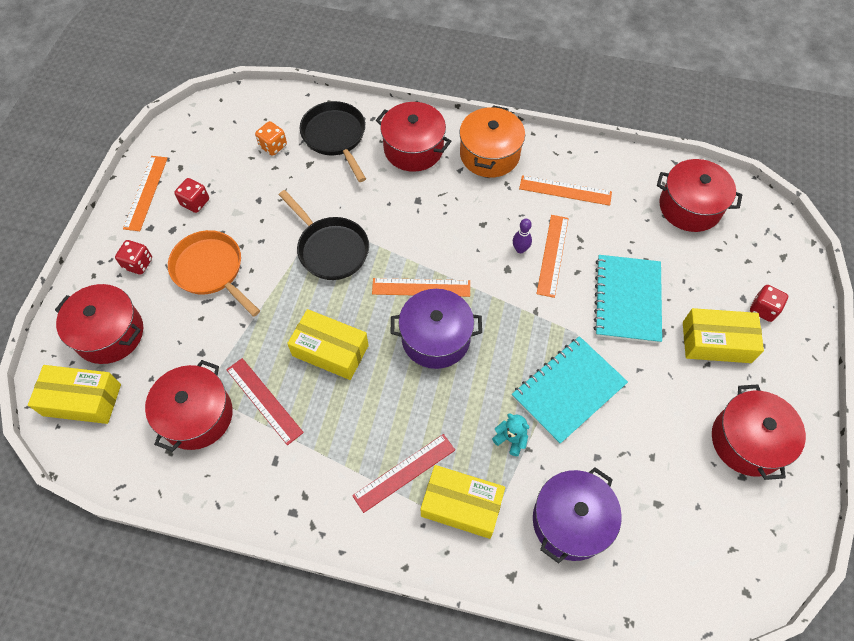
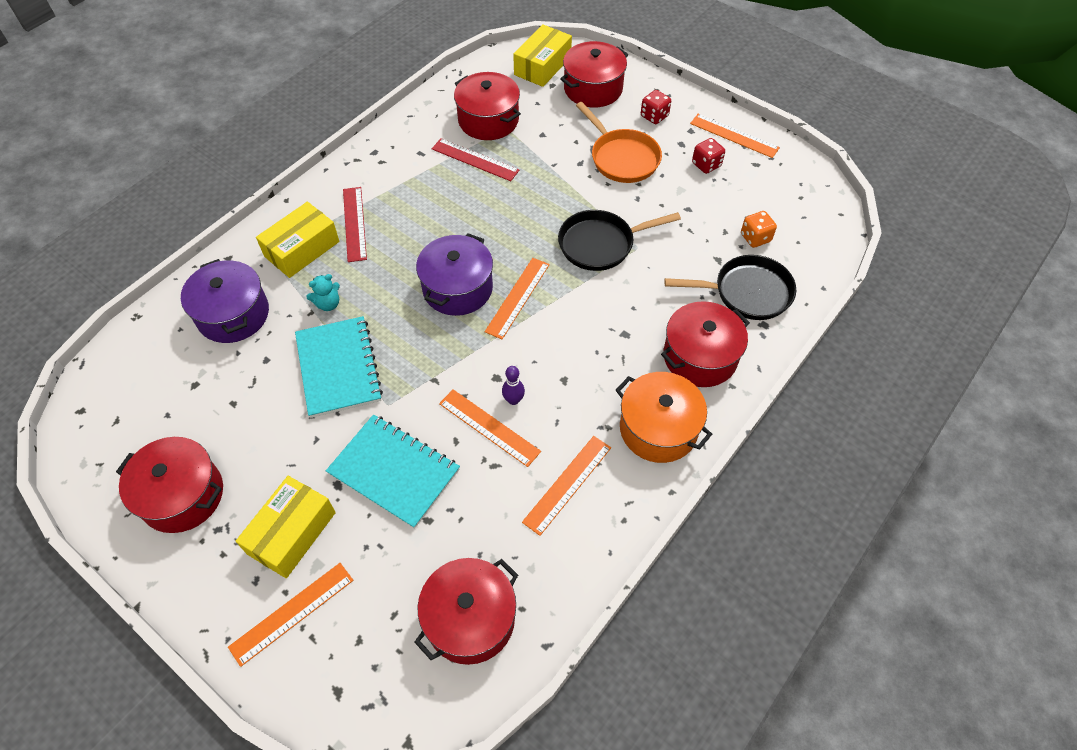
camera: 115 degrees right, 5 degrees down
orange pan [168,230,260,317] -> orange pan turned 75 degrees clockwise [576,102,662,183]
red ruler [226,358,304,445] -> red ruler turned 45 degrees clockwise [432,138,519,181]
yellow box [287,309,369,380] -> none
red dice [750,285,788,322] -> orange ruler [228,563,354,667]

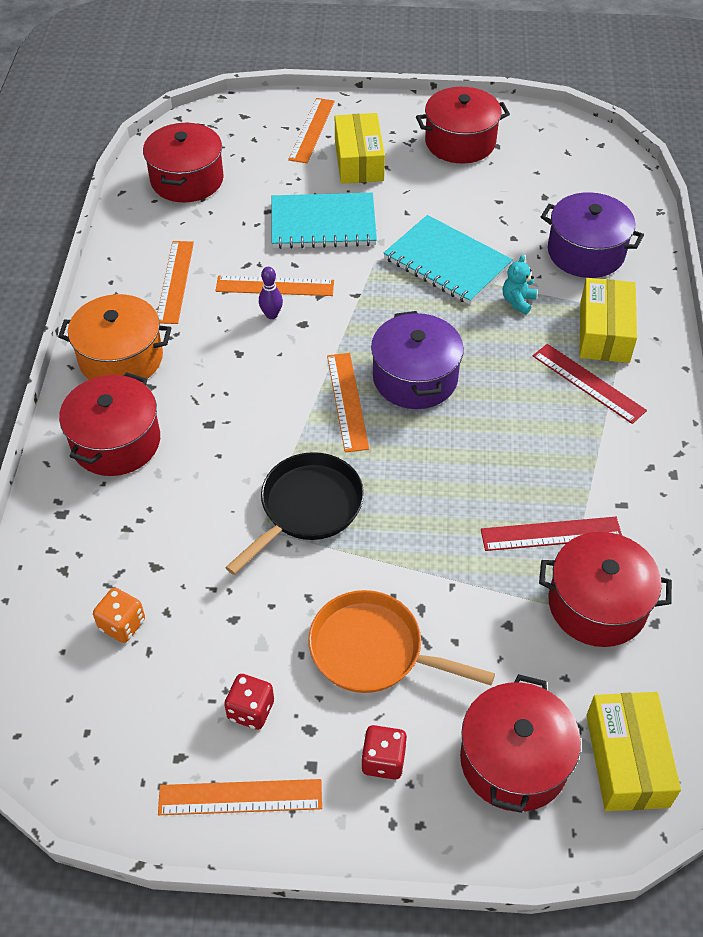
camera: 145 degrees right, 5 degrees down
black pan [664,255,796,320] -> none

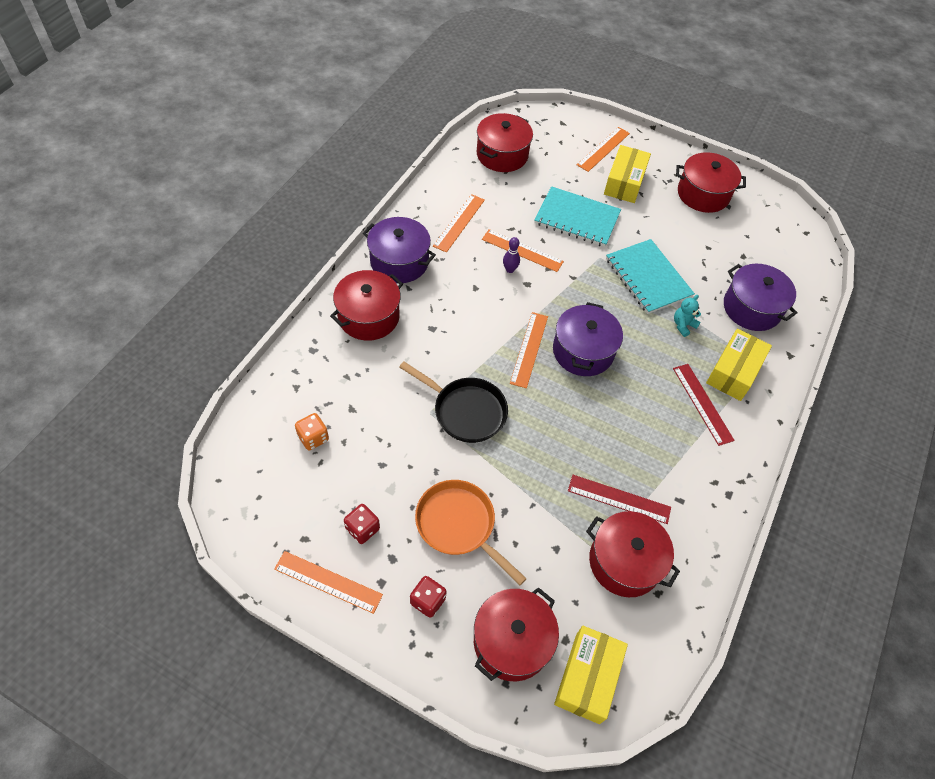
camera: 20 degrees right, 5 degrees up
orange pot [58,294,171,380] -> purple pot [363,217,436,283]
black pan [225,452,364,575] -> black pan turned 60 degrees clockwise [399,361,508,443]

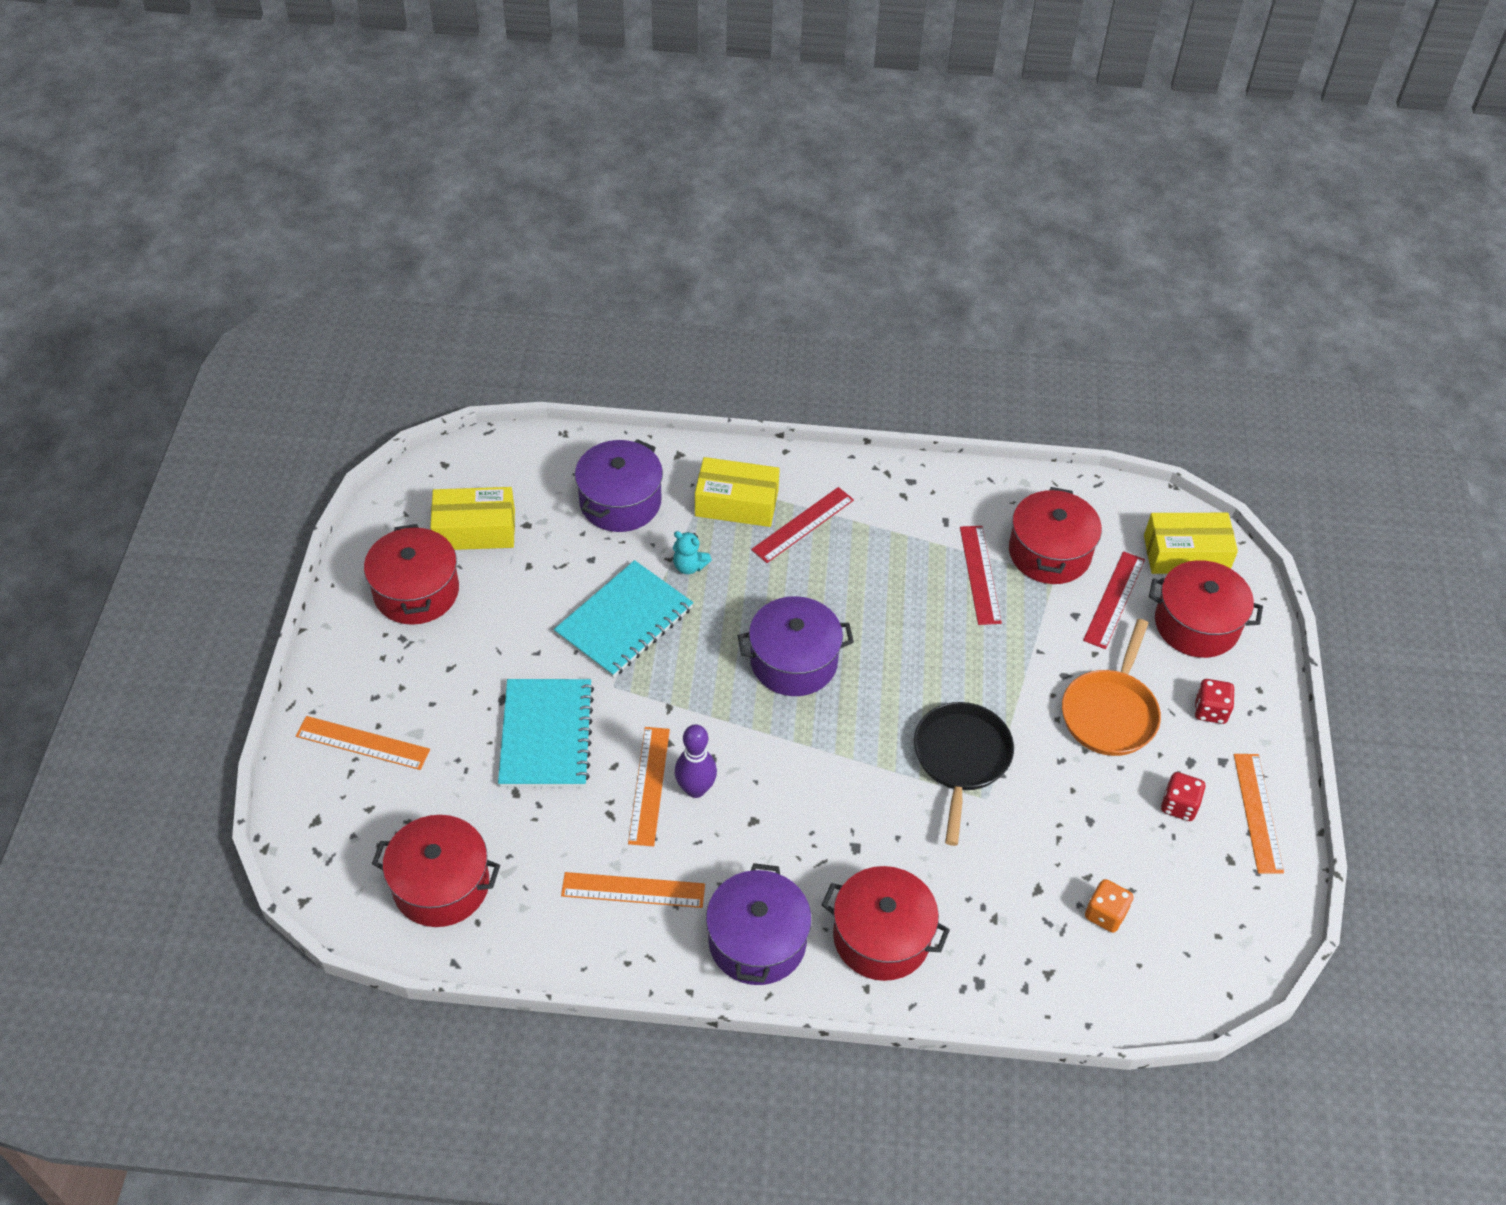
camera: 110 degrees left, 5 degrees down
purple bowling pin [503,237,520,273] -> purple bowling pin [675,725,717,798], size x1.54
orange ruler [510,312,548,388] -> none
yellow box [604,145,651,203] -> yellow box moved to [430,487,515,550]
none -> red ruler [1083,551,1145,649]

